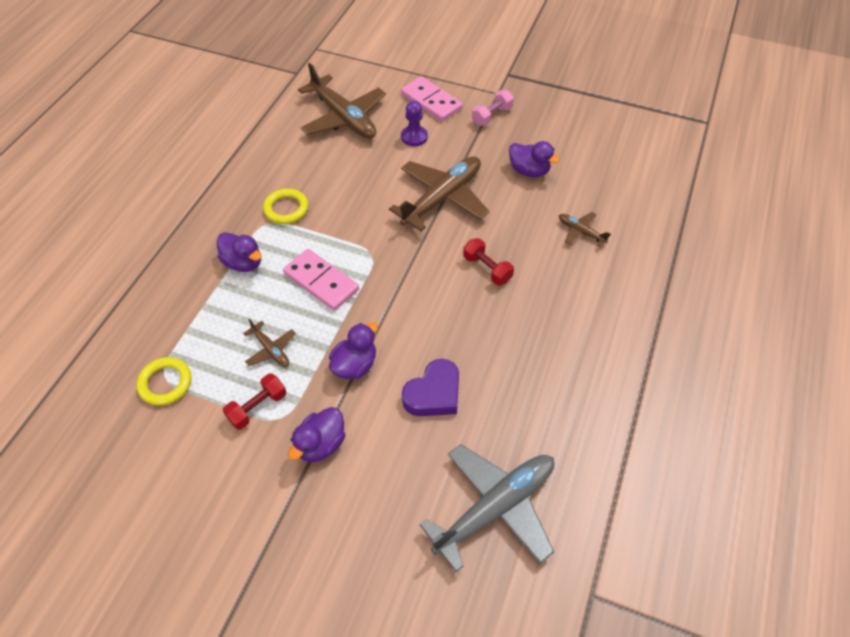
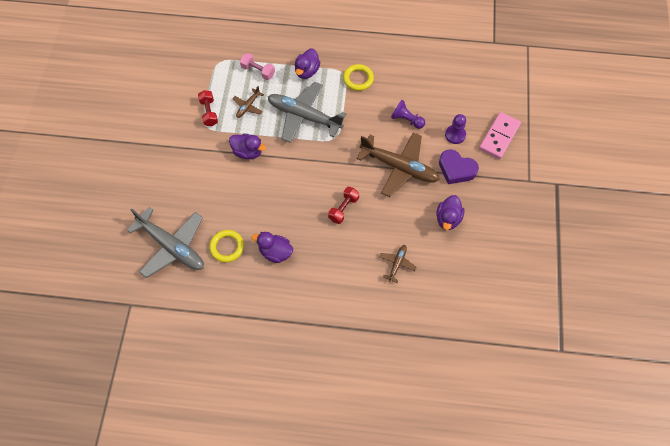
camera: 75 degrees right, 10 degrees up
yellow ring [136,357,192,406] -> yellow ring moved to [209,230,244,262]
red dumbbell [222,373,286,430] -> red dumbbell turned 45 degrees clockwise [198,90,218,126]
pink domino [283,249,359,311] -> grey plane [268,82,346,143]
purple duck [288,407,345,462] -> purple duck moved to [252,232,293,263]
brown plane [298,63,386,139] -> none
purple heart [402,359,459,416] -> purple heart moved to [439,149,479,184]
pink dumbbell [472,90,514,126] -> pink dumbbell moved to [240,53,275,80]
none -> purple pawn [391,100,425,129]

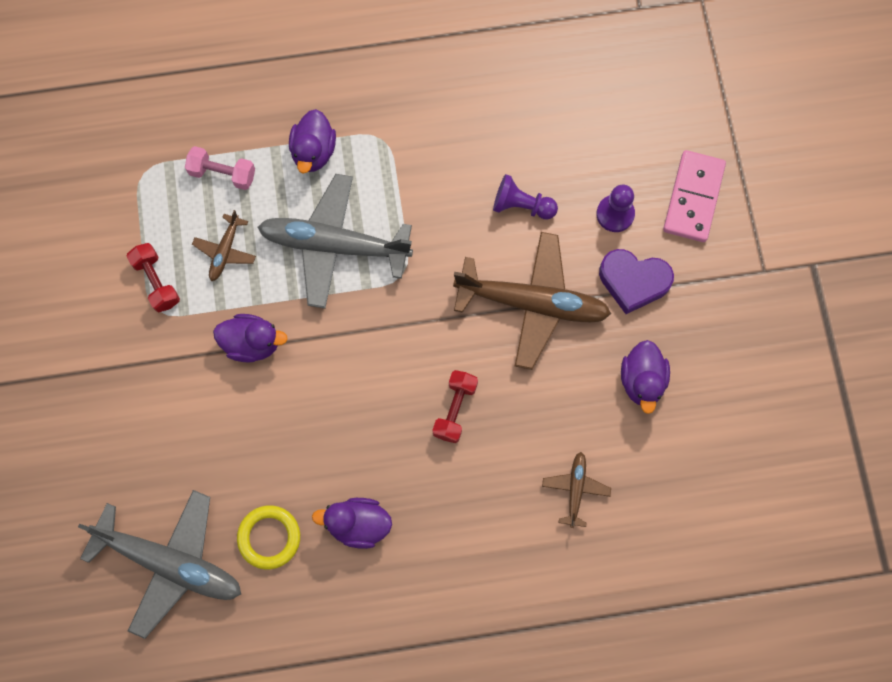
camera: 15 degrees left, 10 degrees up
yellow ring [343,64,374,91] -> none

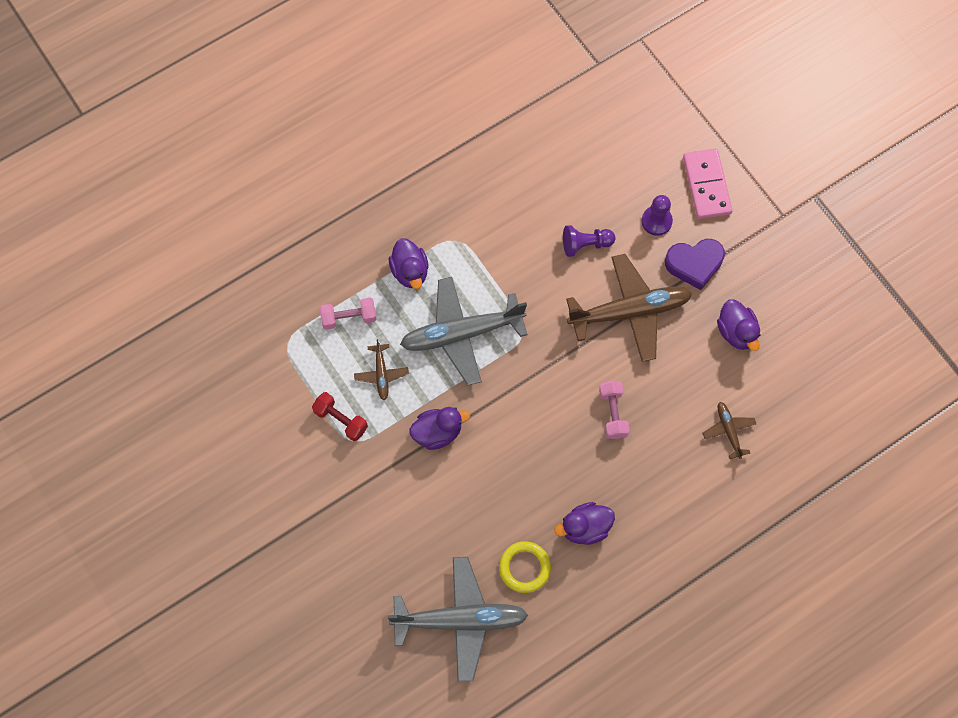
camera: 25 degrees left, 5 degrees down
red dumbbell [432,370,478,443] -> pink dumbbell [599,380,630,439]

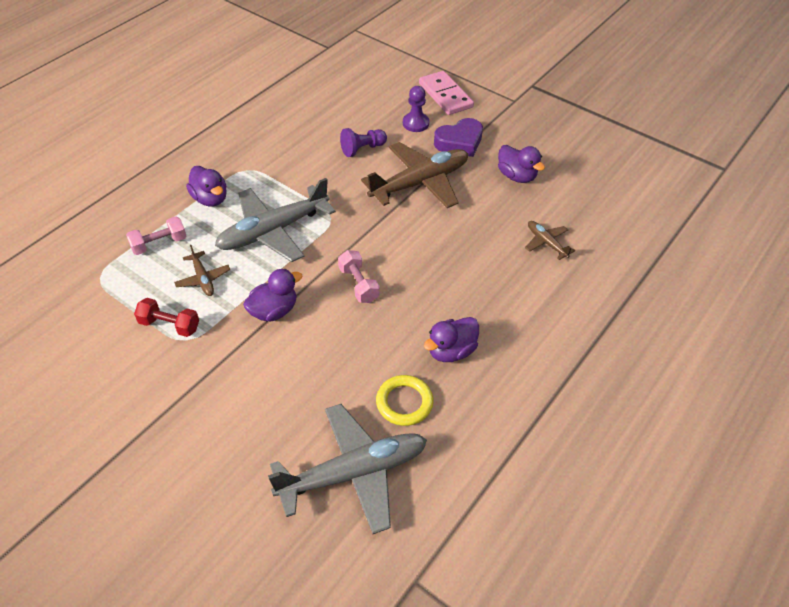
camera: 20 degrees left, 20 degrees down
pink dumbbell [599,380,630,439] -> pink dumbbell moved to [338,250,379,303]

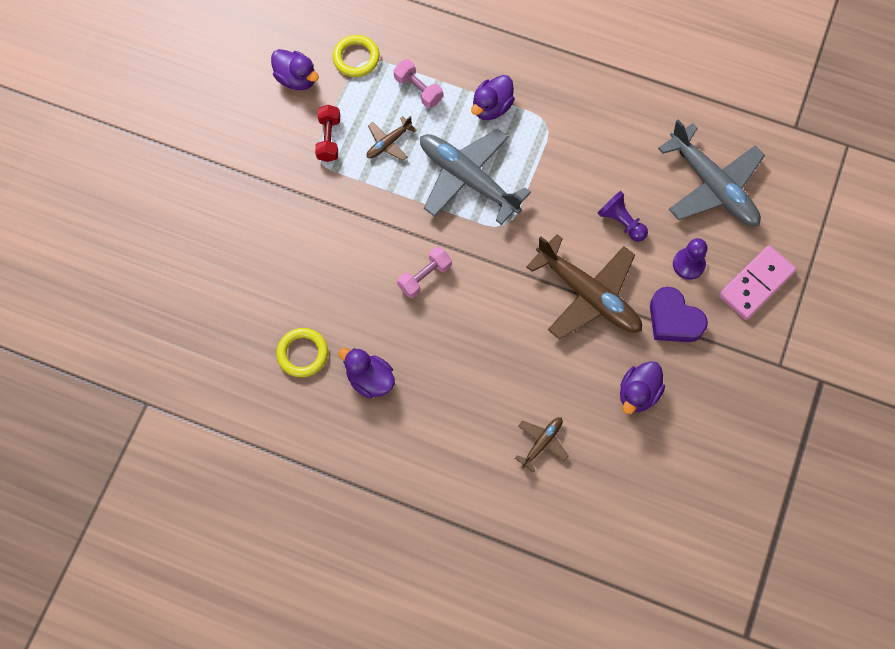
camera: 75 degrees right, 20 degrees up
purple duck [243,269,302,321] -> purple duck moved to [271,49,319,90]
grey plane [268,404,427,534] -> grey plane moved to [658,120,765,226]
none -> yellow ring [332,35,380,77]

